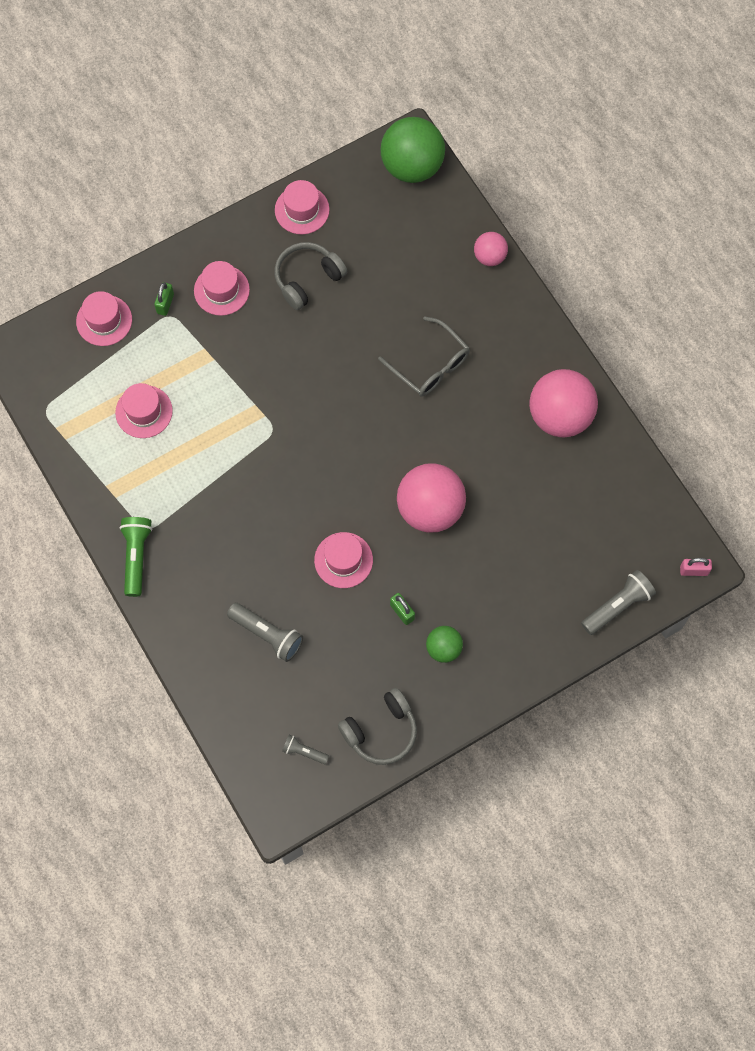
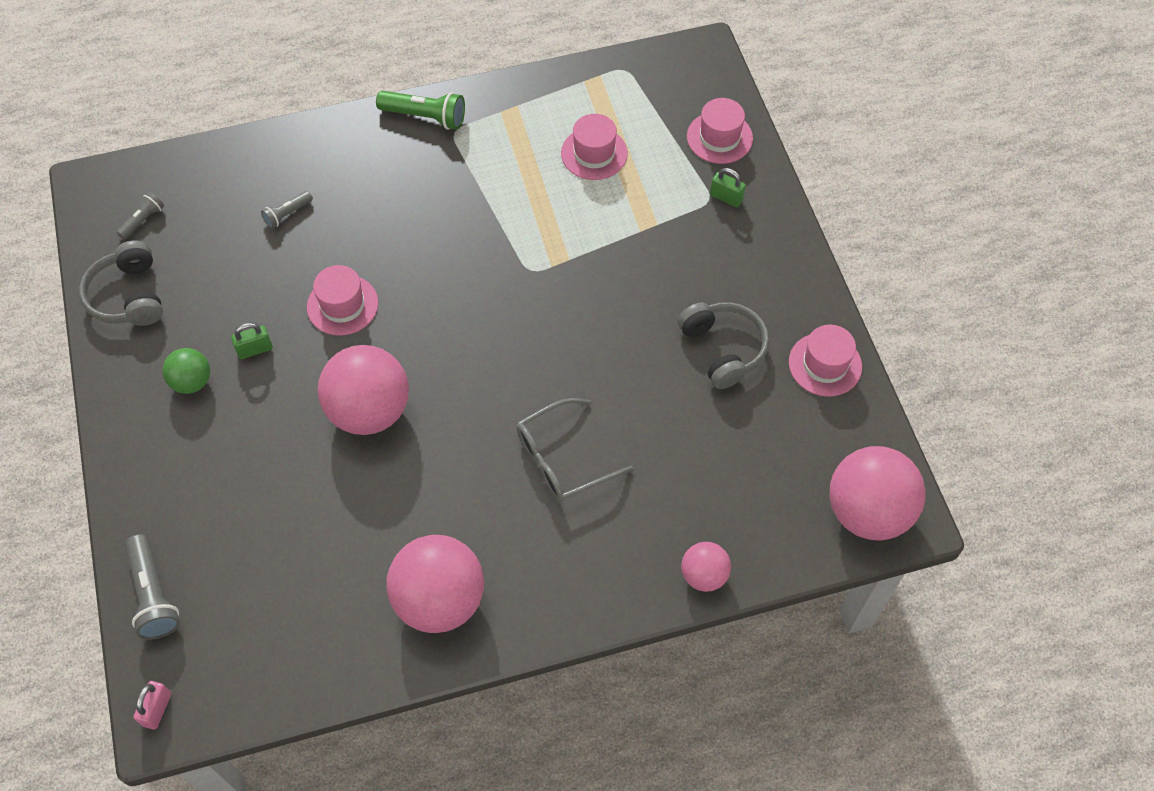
camera: 105 degrees right, 10 degrees down
pink hat [194,261,250,316] -> none
grey flashlight [227,603,303,662] -> grey flashlight [261,191,313,229], size x0.57
green ball [381,117,445,183] -> pink ball [830,446,926,540]

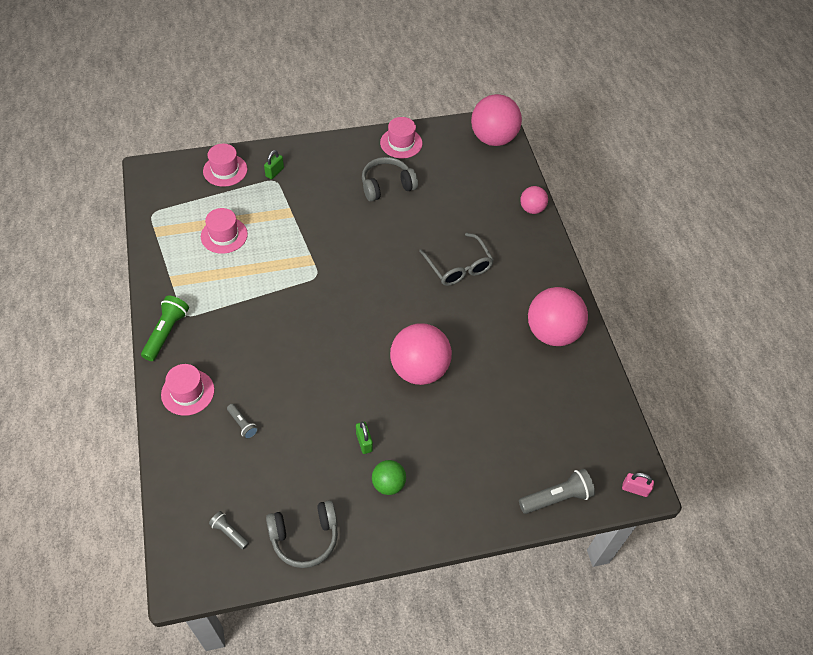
camera: 90 degrees left, 5 degrees down
pink hat [307,265,378,336] -> pink hat moved to [161,364,214,416]

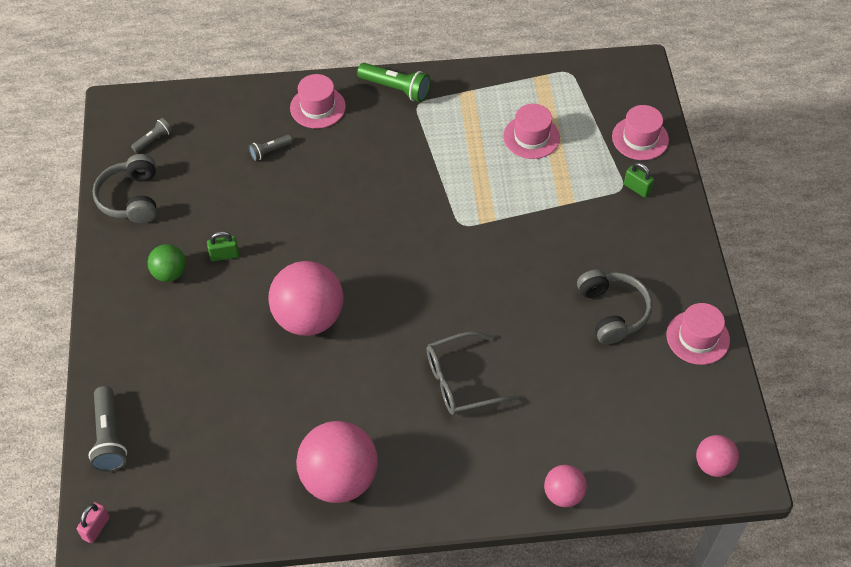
camera: 100 degrees right, 0 degrees up
pink ball [471,94,522,146] -> pink ball [696,435,739,477], size x0.52

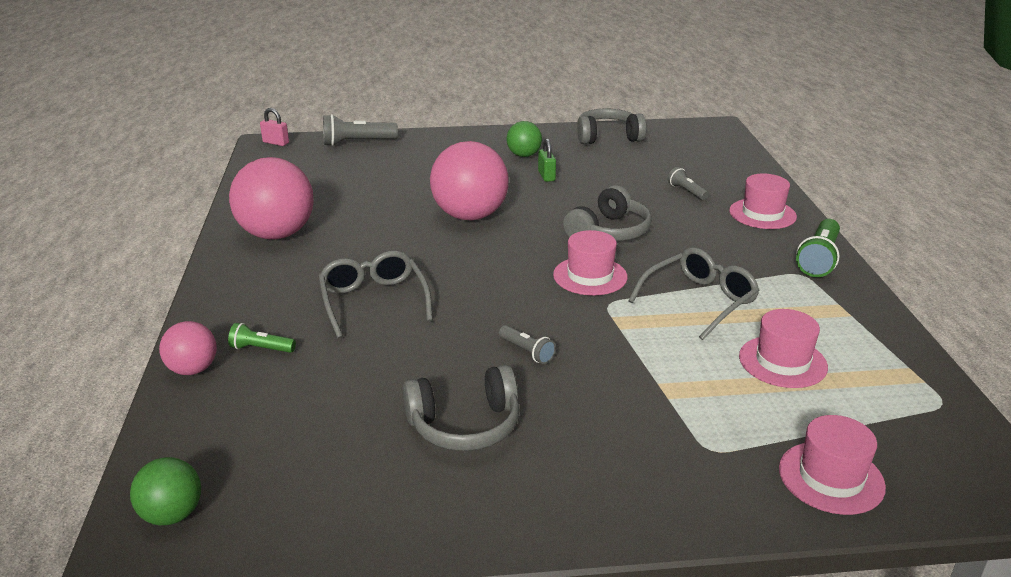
camera: 90 degrees right, 25 degrees down
grey flashlight [131,118,172,153] -> grey flashlight moved to [499,325,556,364]
green padlock [624,162,654,198] -> none
pink hat [667,303,730,365] -> pink hat moved to [553,230,628,296]
pink ball [696,435,739,477] -> green ball [130,457,201,525]
none -> green flashlight [228,323,296,353]
none -> grey headphones [563,185,652,241]
none -> grey glasses [629,248,759,340]

